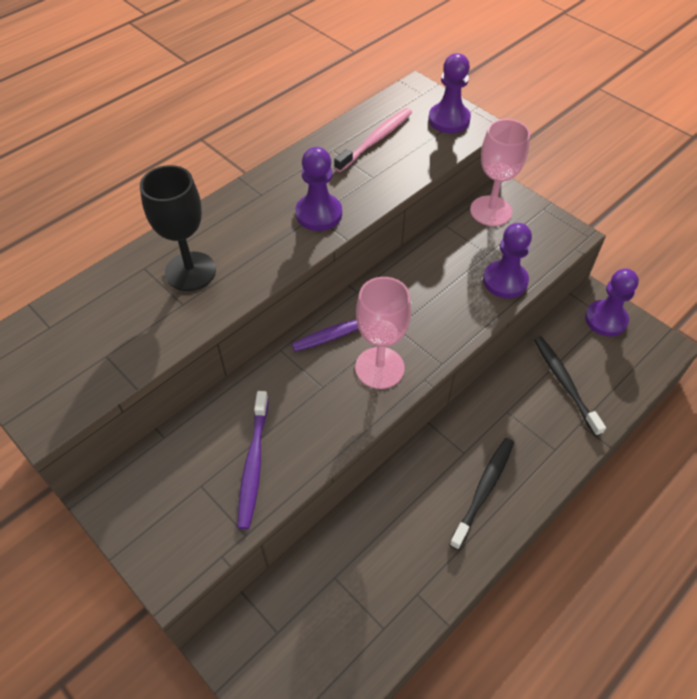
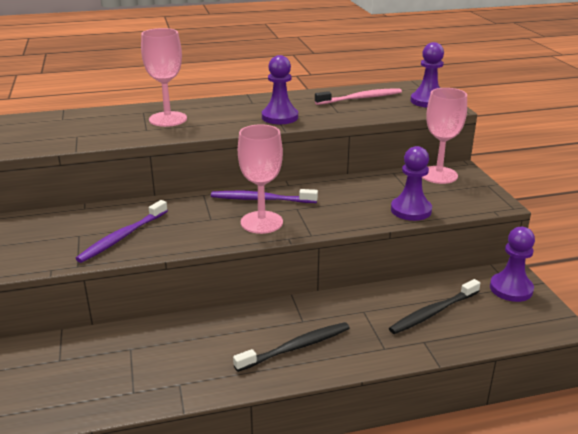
camera: 30 degrees right, 25 degrees down
black goblet [140,165,216,291] -> pink goblet [141,28,187,127]
black toothbrush [534,336,606,436] -> black toothbrush turned 135 degrees counterclockwise [389,279,480,334]

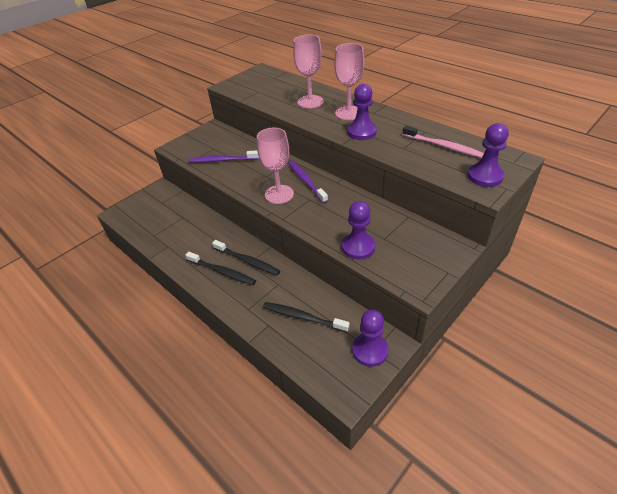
camera: 60 degrees right, 15 degrees up
pink goblet [422,88,467,184] -> pink goblet moved to [334,43,364,120]
none -> black toothbrush [212,240,280,275]

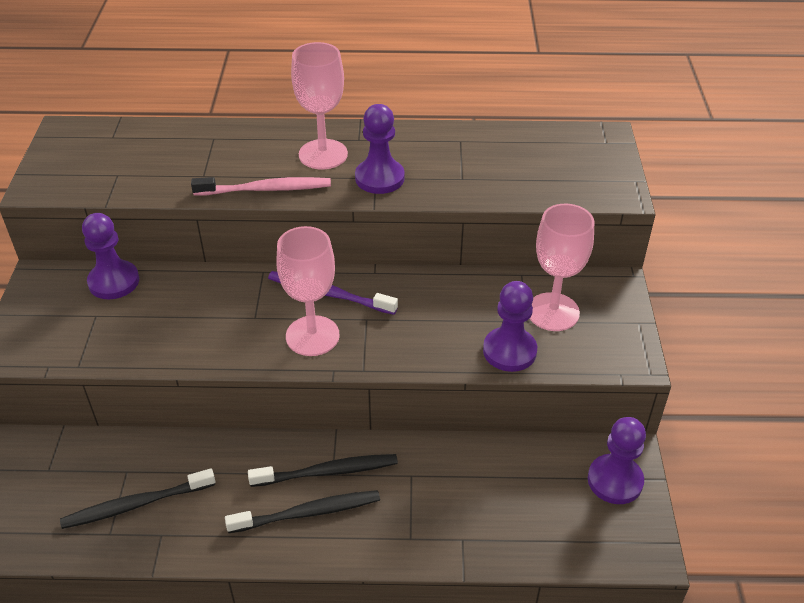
camera: 45 degrees left, 0 degrees up
purple toothbrush [189,150,259,163] -> none
black toothbrush [263,302,349,332] -> black toothbrush moved to [60,468,216,529]
pink goblet [293,35,323,108] -> pink goblet moved to [529,204,595,331]
pink toothbrush [402,126,484,158] -> pink toothbrush moved to [191,177,331,195]
purple pawn [468,123,509,187] -> purple pawn moved to [82,213,139,299]

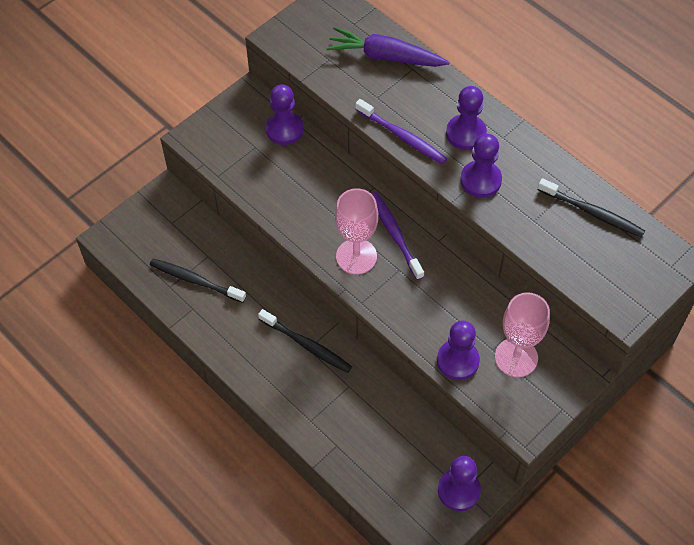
camera: 45 degrees right, 15 degrees up
pink toothbrush [191,177,331,195] -> purple toothbrush [355,99,447,164]
black toothbrush [225,490,380,533] -> black toothbrush moved to [538,178,645,238]
pink goblet [291,42,348,170] -> purple pawn [446,86,487,150]
none -> purple carrot [326,27,450,67]

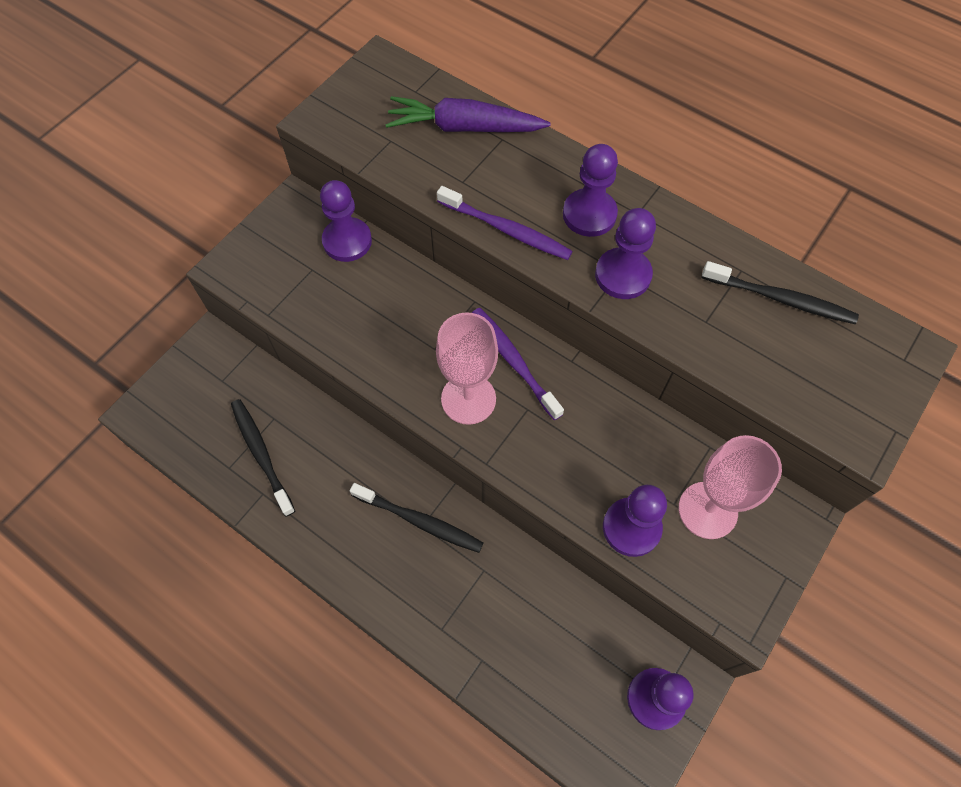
camera: 10 degrees left, 5 degrees up
black toothbrush [150,258,246,303] -> black toothbrush turned 45 degrees clockwise [231,399,295,517]

